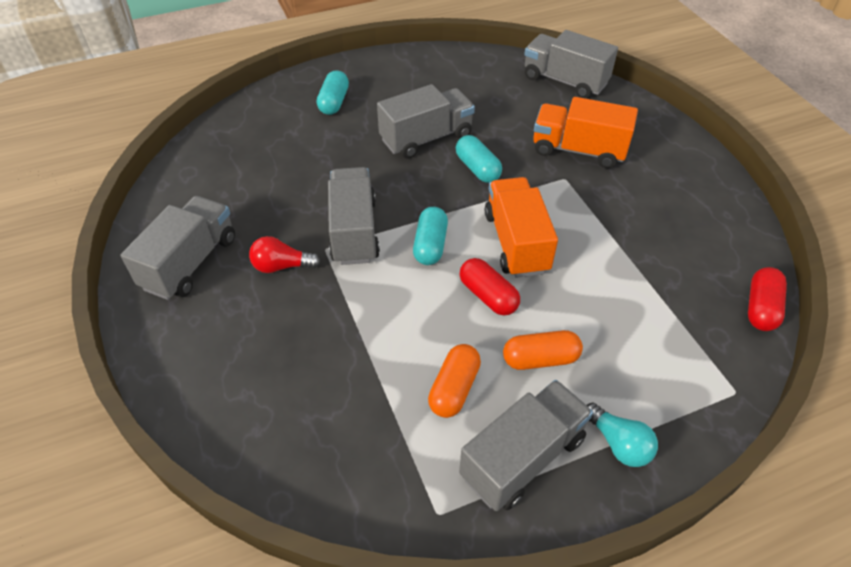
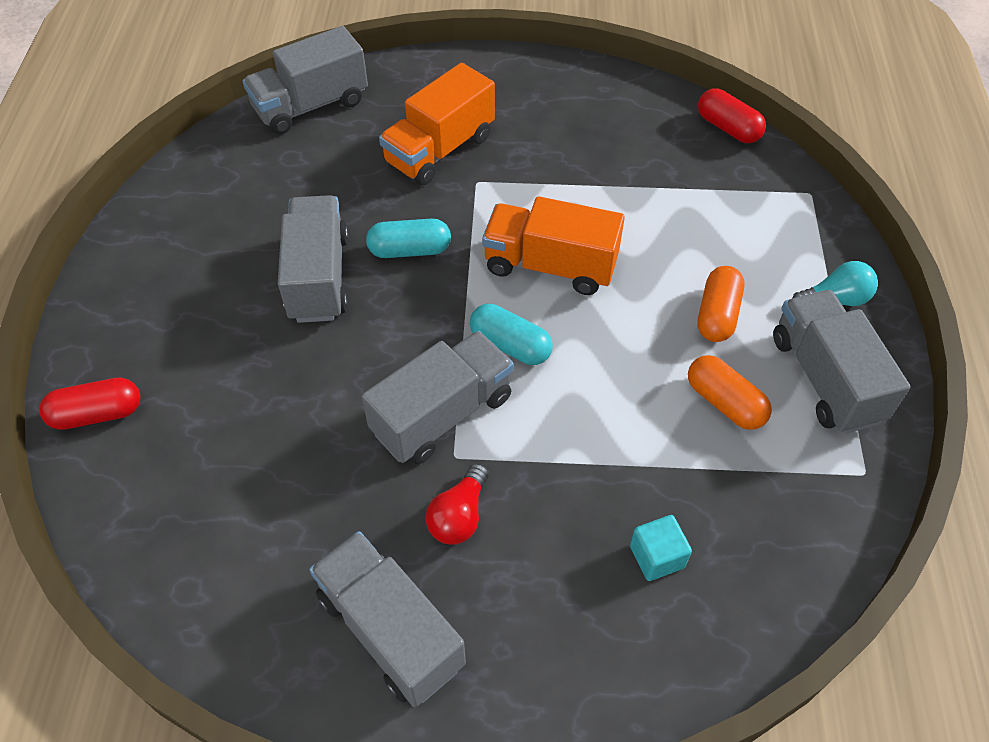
camera: 65 degrees left, 5 degrees up
turquoise capsule [317,70,349,115] -> none
grey truck [328,167,380,265] -> grey truck turned 120 degrees clockwise [362,331,514,464]
red capsule [460,258,520,315] -> red capsule moved to [39,378,140,430]
none -> turquoise cube [630,515,692,581]

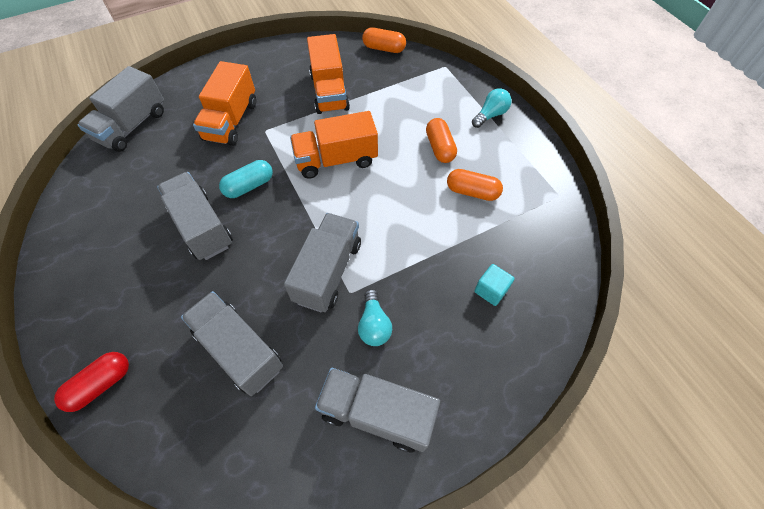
camera: 30 degrees left, 5 degrees up
red light bulb [425,463,489,545] -> turquoise light bulb [358,289,392,346]
turquoise capsule [470,304,553,365] -> none
red capsule [698,88,766,143] -> orange capsule [362,27,406,53]
grey truck [773,290,911,434] -> grey truck moved to [181,291,283,396]
none -> orange truck [307,34,350,114]

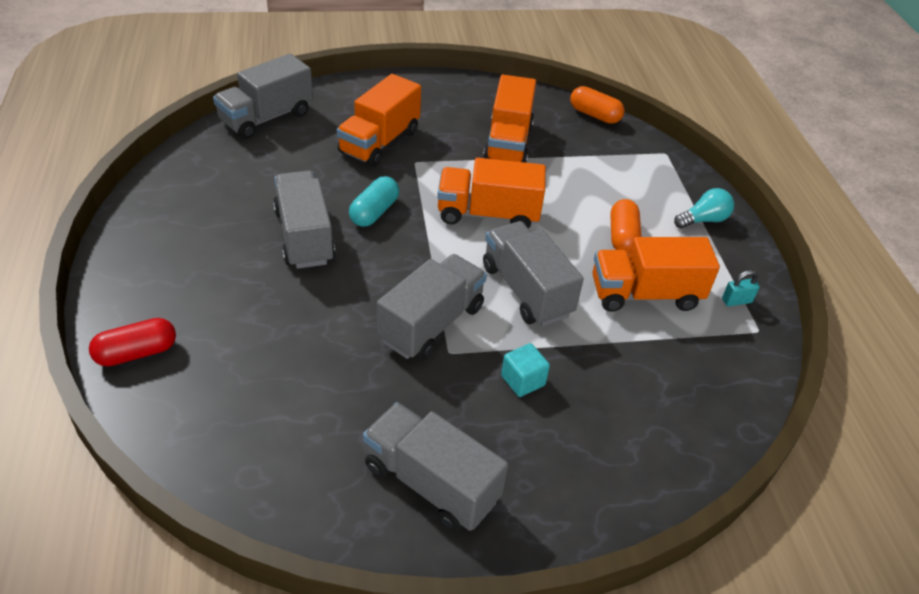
camera: 15 degrees right, 15 degrees down
grey truck [181,291,283,396] -> grey truck moved to [483,221,584,326]
turquoise capsule [219,160,273,198] -> turquoise capsule turned 45 degrees counterclockwise [349,176,399,227]
turquoise light bulb [358,289,392,346] -> none
orange capsule [447,169,503,201] -> orange truck [592,237,720,312]
turquoise cube [474,264,514,306] -> turquoise cube moved to [501,343,550,397]
none -> turquoise padlock [722,270,760,306]

